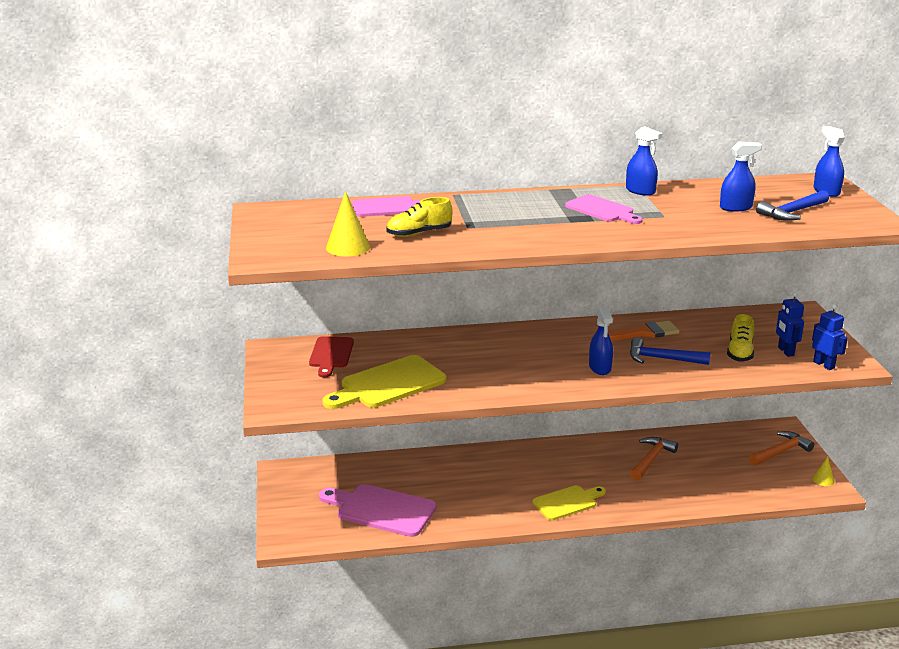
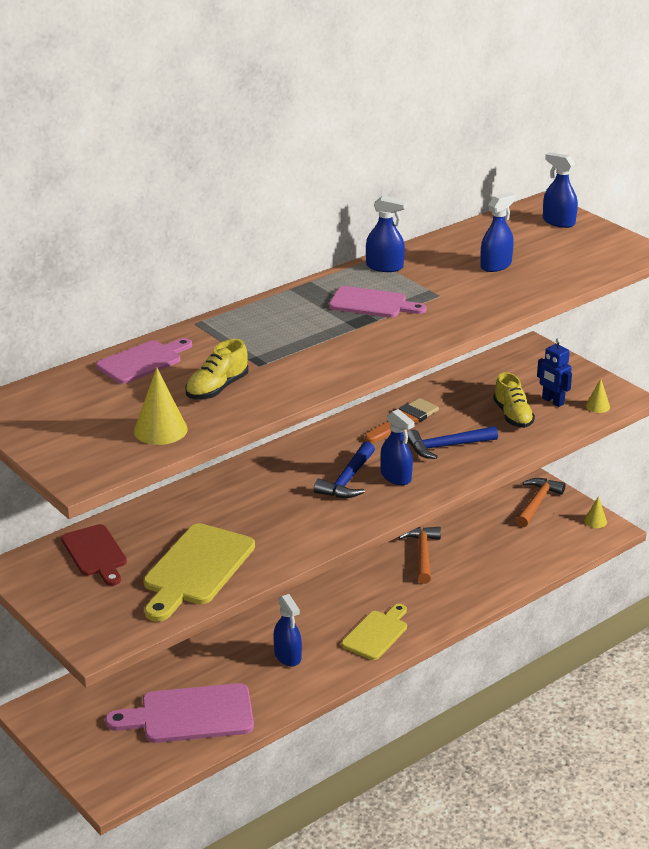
camera: 30 degrees left, 5 degrees up
blue hammer [756,190,829,221] -> blue hammer moved to [314,441,375,498]
blue robot [812,304,848,370] -> yellow cone [586,379,610,413]
none -> blue spray bottle [273,594,302,667]

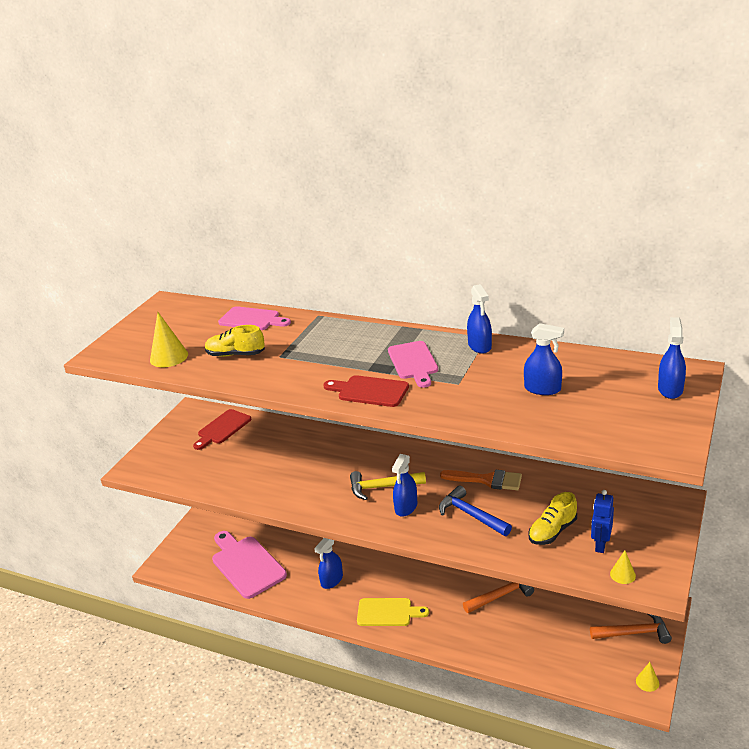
camera: 65 degrees right, 0 degrees up
yellow cutting board [144,523,255,622] -> none
blue hammer [314,441,375,498] -> yellow hammer [350,471,426,500]
none -> red cutting board [323,375,409,407]

